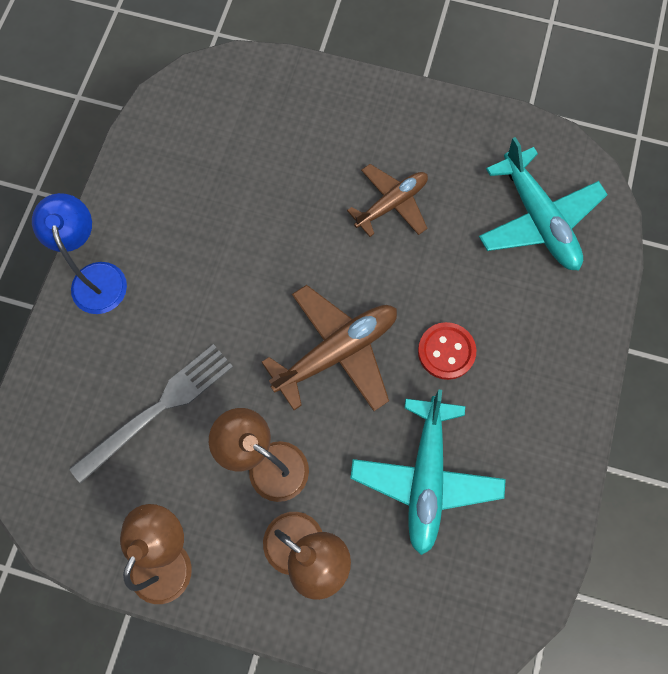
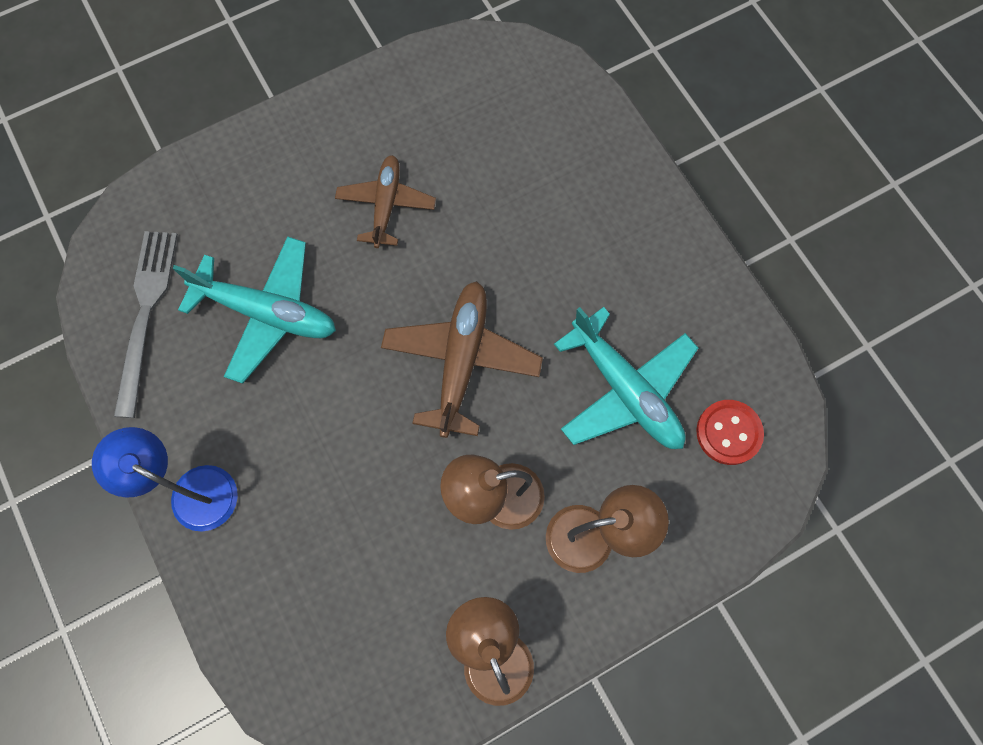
camera: 45 degrees left, 0 degrees up
grey fork [69,344,233,483] -> grey fork moved to [114,231,178,418]
red button [418,322,476,380] -> red button moved to [696,400,764,465]
turquoise plane [479,137,608,270] -> turquoise plane moved to [172,236,336,384]

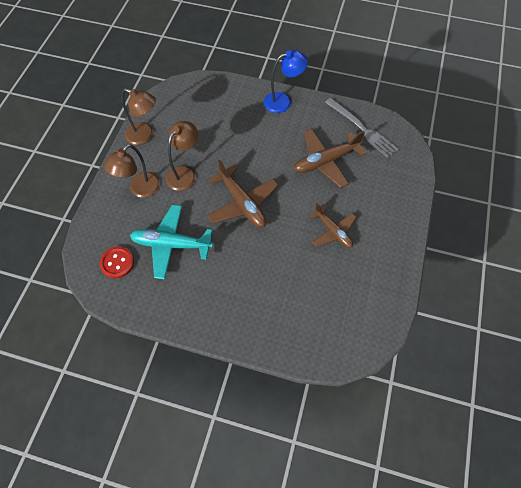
camera: 135 degrees right, 10 degrees down
turquoise plane [172,236,336,384] -> brown plane [294,129,367,188]

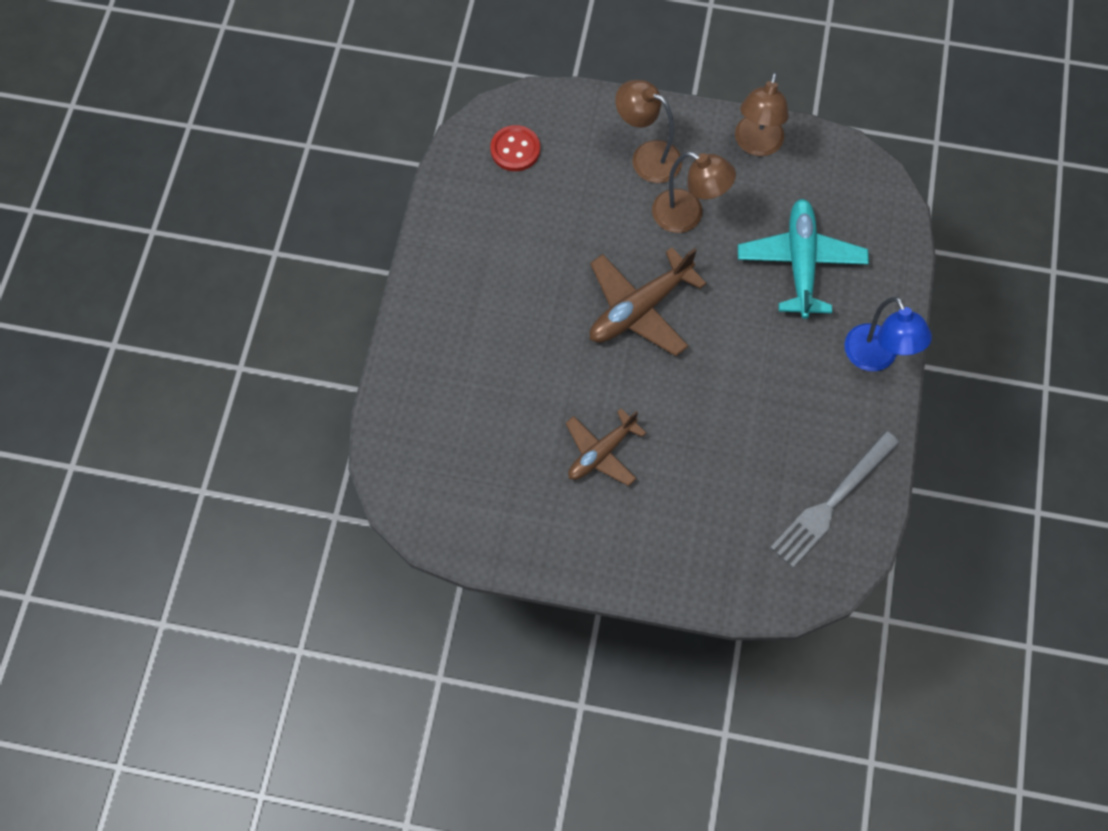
camera: 85 degrees right, 5 degrees up
turquoise plane [130,205,213,280] -> turquoise plane moved to [738,199,869,319]
brown plane [294,129,367,188] -> none

